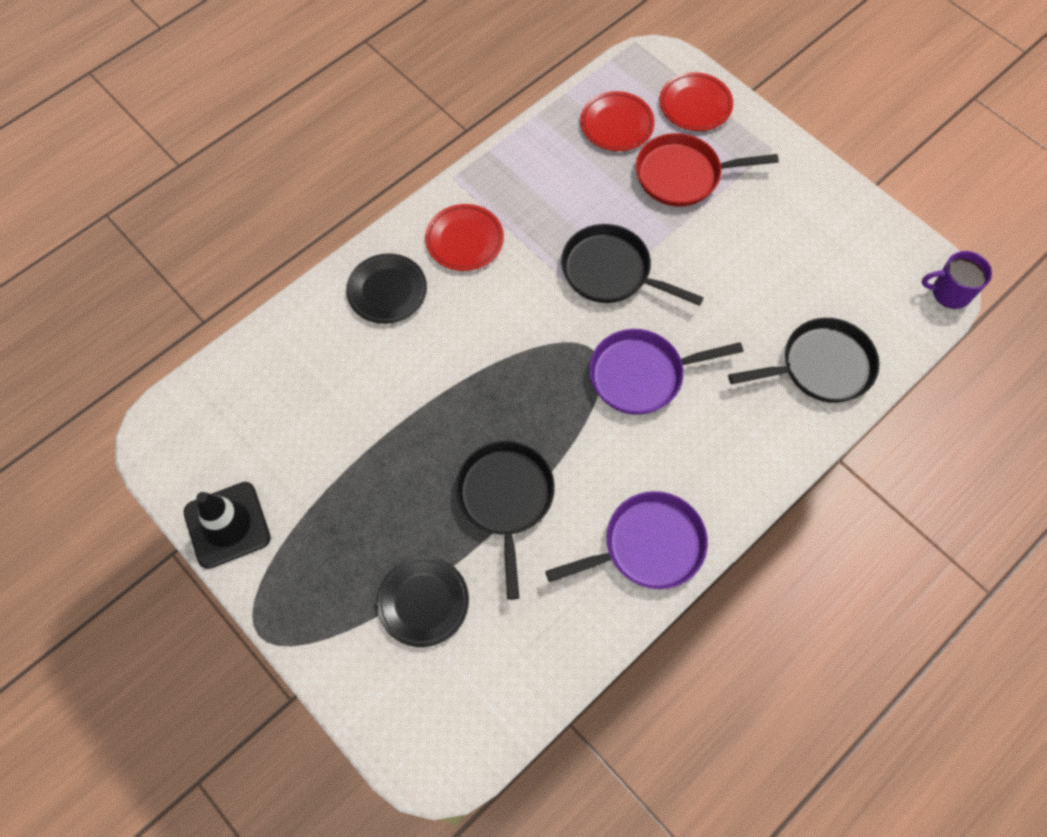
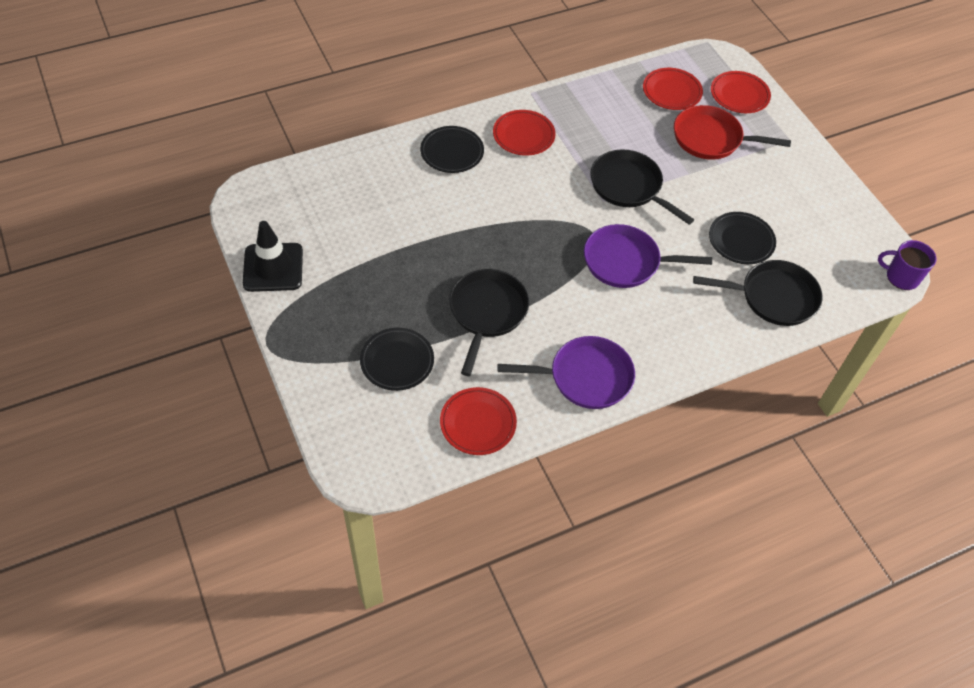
camera: 15 degrees right, 10 degrees down
none -> red plate [440,387,517,455]
none -> black plate [709,212,776,264]

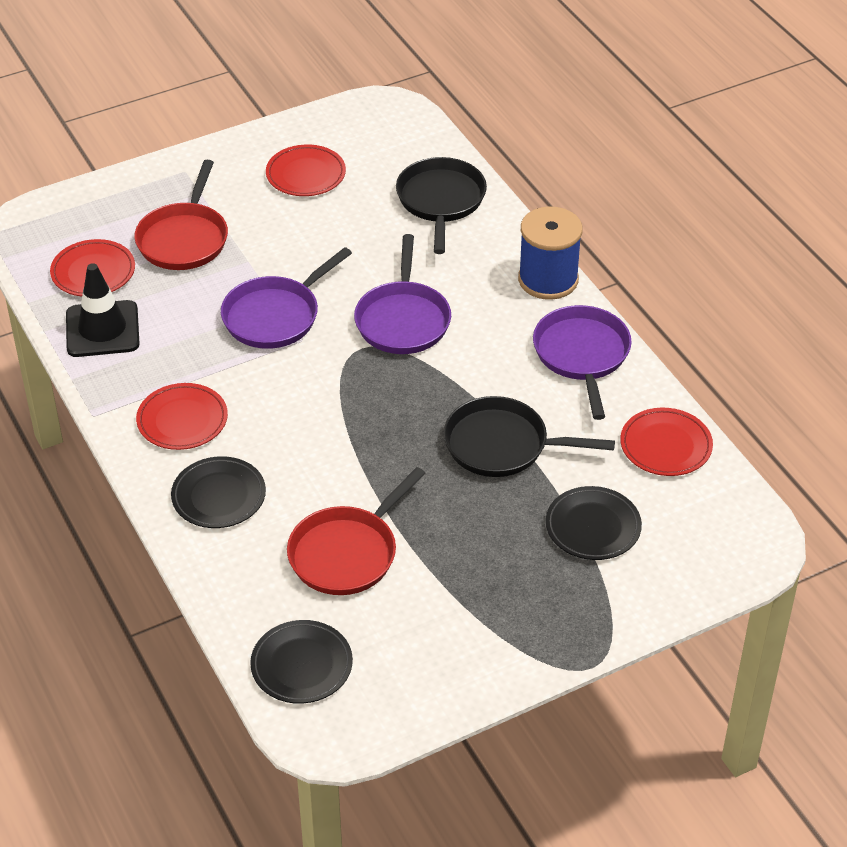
camera: 90 degrees left, 10 degrees down
black traffic cone [243,221,303,292] -> black traffic cone moved to [66,263,140,357]
black pan [590,149,694,225] -> purple pan [221,247,352,349]
black plate [709,212,776,264] -> black plate moved to [250,620,353,704]
red plate [711,71,771,113] -> red plate moved to [266,145,346,196]
purple mug [878,240,936,290] -> none
none -> red pan [287,467,426,595]
none -> blue spool [518,206,583,300]

